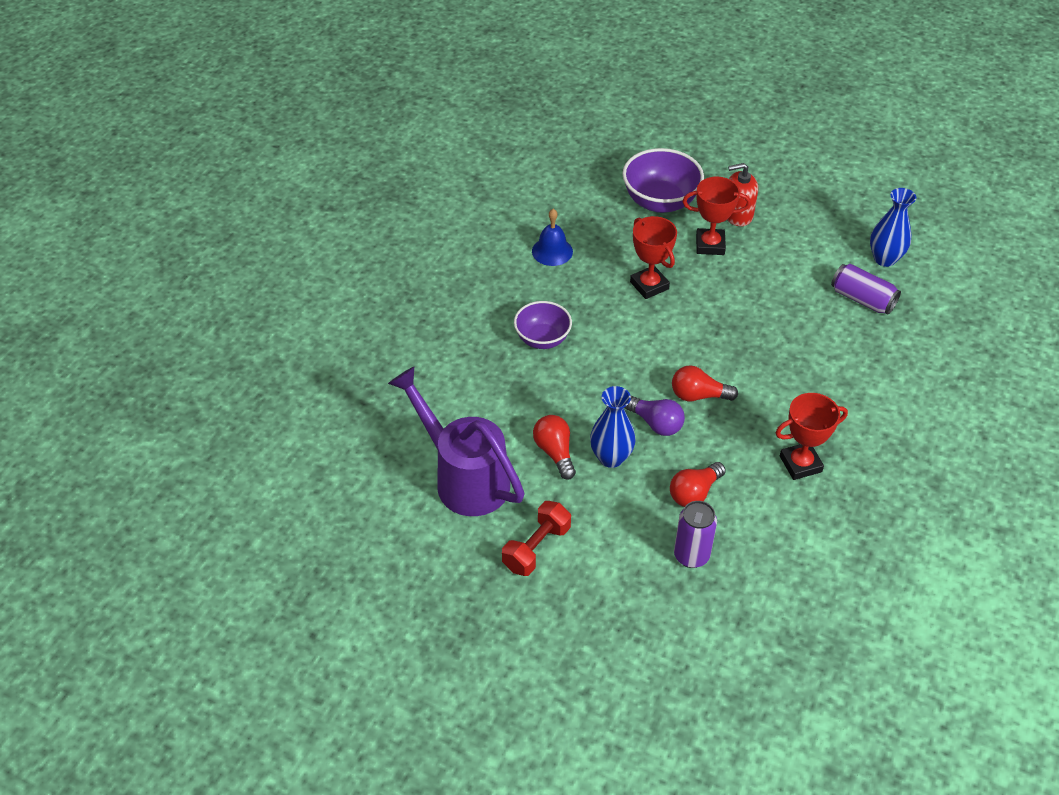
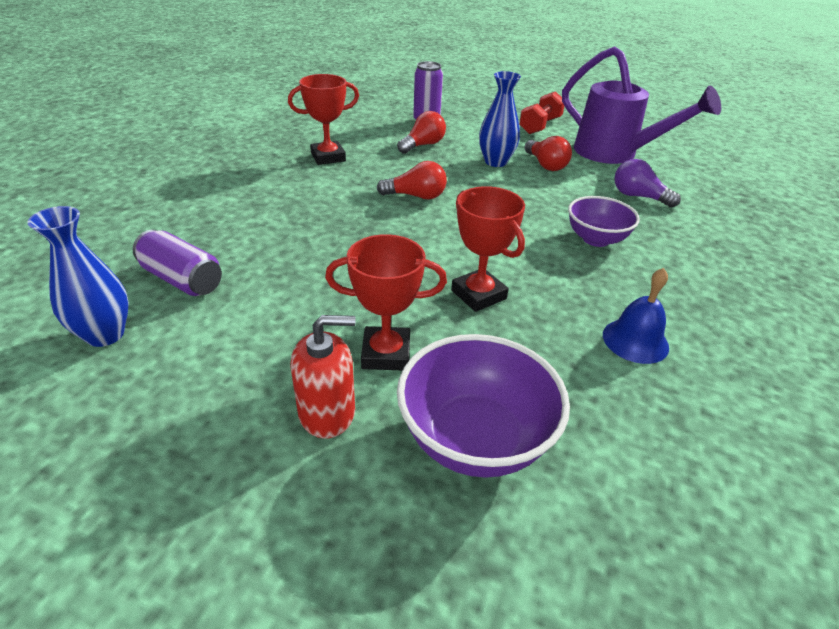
camera: 175 degrees right, 10 degrees down
purple light bulb [624,396,685,436] -> purple light bulb moved to [614,159,681,208]

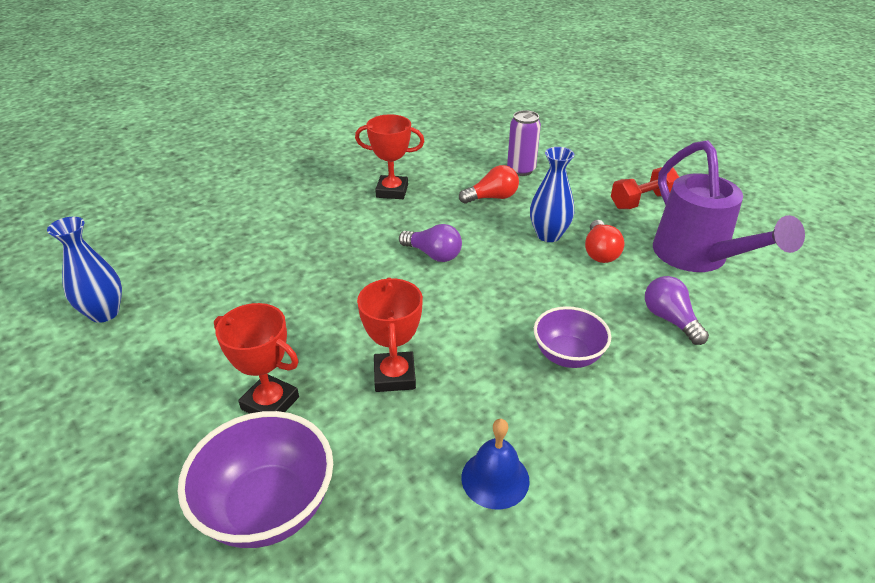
camera: 30 degrees right, 0 degrees up
purple can [133,230,222,296] -> none
red soap dispenser [290,315,356,439] -> none
red light bulb [377,161,447,199] -> purple light bulb [399,224,462,262]

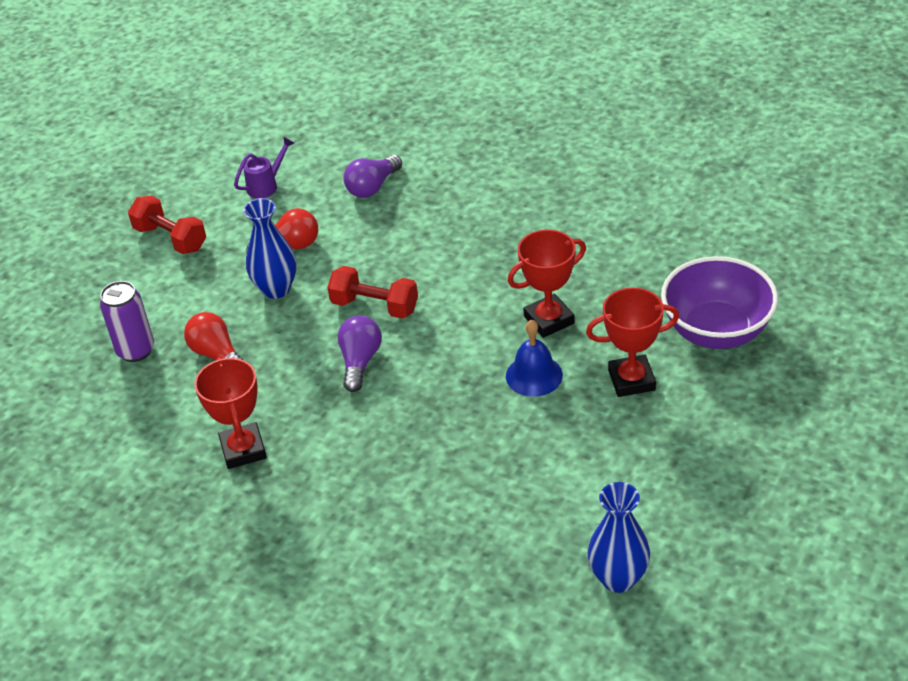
camera: 110 degrees left, 5 degrees up
red trophy [214,303,299,414] -> red trophy turned 75 degrees clockwise [586,288,679,397]
blue bell [461,419,530,510] -> blue bell moved to [506,319,563,397]
purple bowl [534,306,611,368] -> none
purple watering can [653,140,805,272] -> purple watering can [234,136,294,199], size x0.41
none -> red dumbbell [327,266,418,319]

